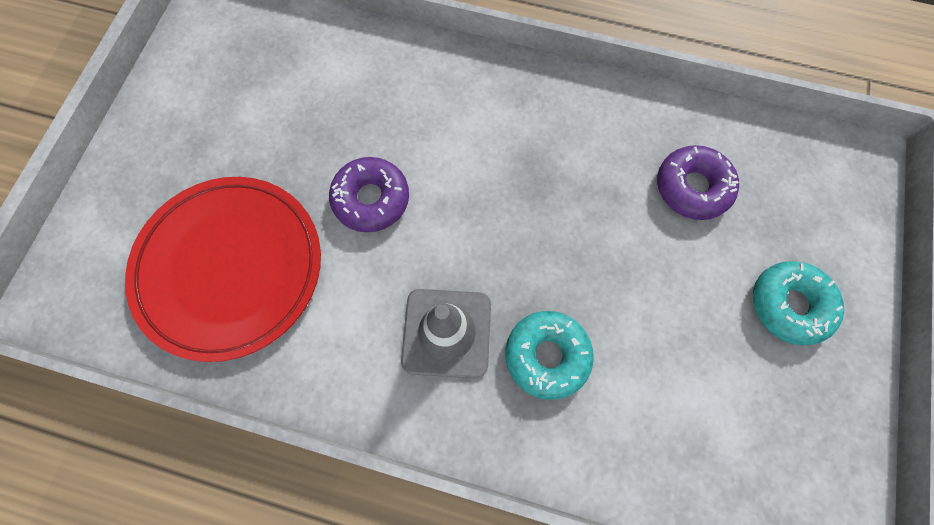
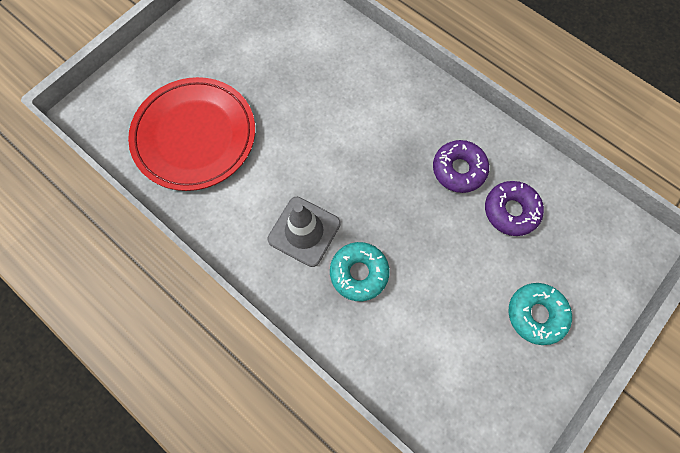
camera: 25 degrees right, 0 degrees up
purple donut [329,157,409,232] -> purple donut moved to [433,140,489,193]

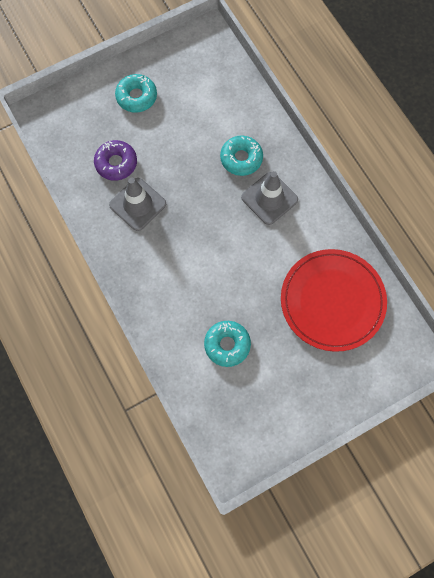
camera: 160 degrees left, 0 degrees up
purple donut [433,140,489,193] -> grey traffic cone [109,178,166,231]
none -> turquoise donut [204,321,251,367]

